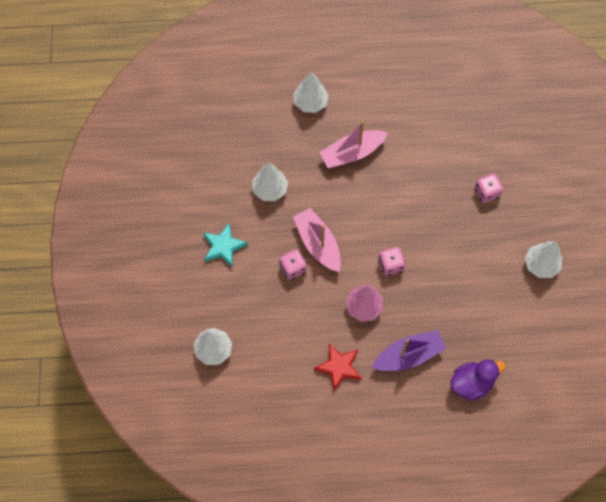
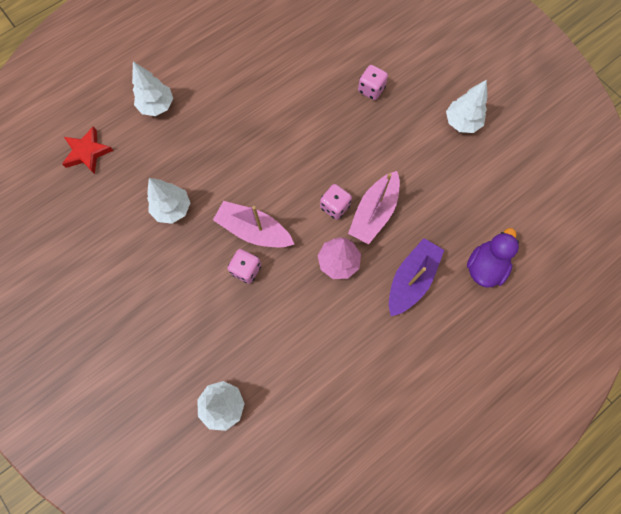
camera: 35 degrees left, 5 degrees up
turquoise star [203,223,248,268] -> none
red star [314,344,361,391] -> red star moved to [62,126,114,174]
pink boat [319,121,388,168] -> pink boat moved to [348,171,400,245]

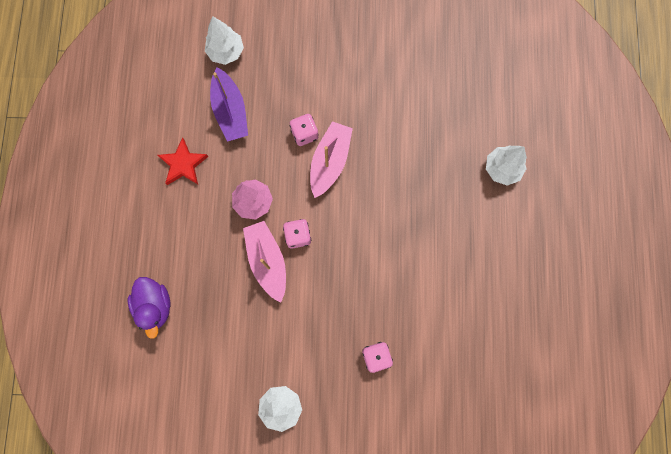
camera: 130 degrees right, 5 degrees up
red star [62,126,114,174] -> red star moved to [157,137,208,185]
white tree [147,178,190,224] -> none
pink boat [213,201,294,247] -> pink boat turned 45 degrees counterclockwise [310,121,353,198]
purple boat [389,238,444,316] -> purple boat moved to [210,67,248,142]

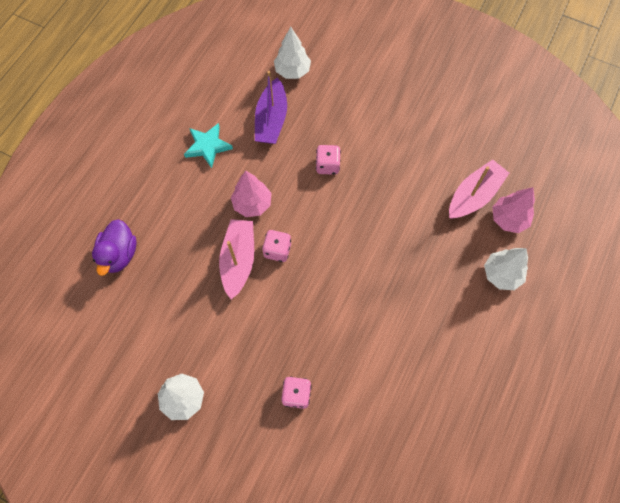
camera: 25 degrees right, 10 degrees down
red star [157,137,208,185] -> turquoise star [184,123,233,168]
pink boat [310,121,353,198] -> pink boat moved to [449,159,509,219]
none -> pink tree [492,187,535,233]

